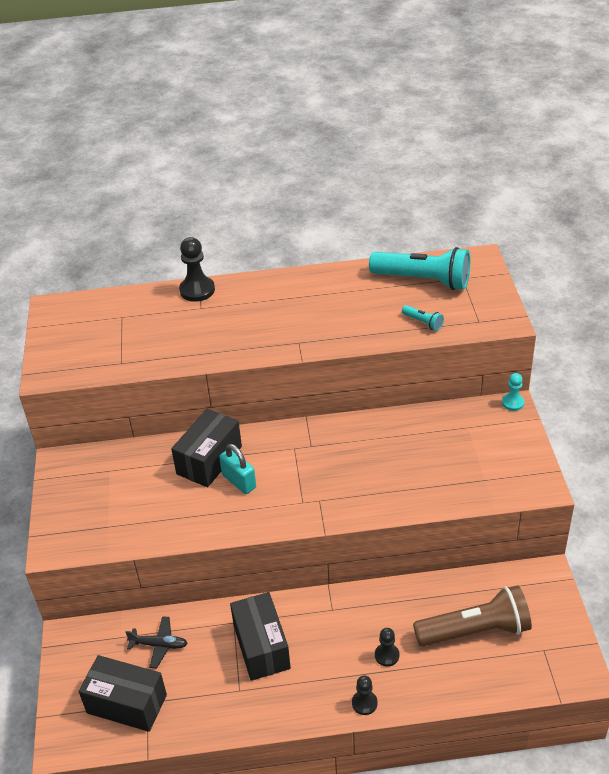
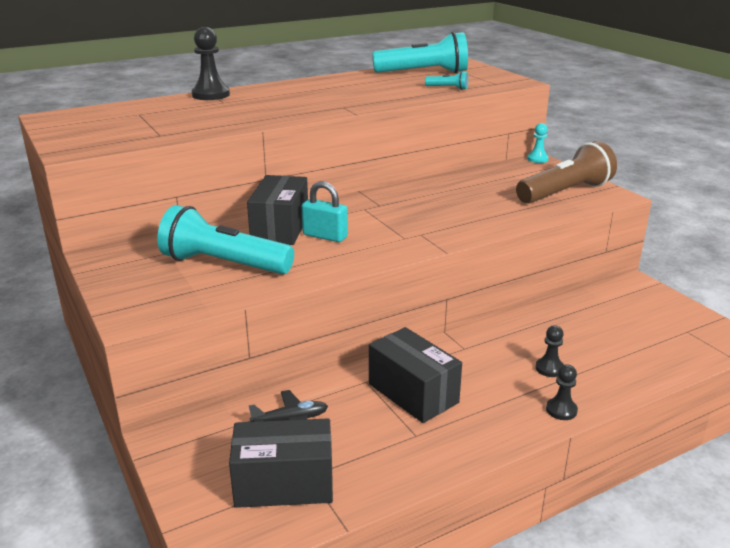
camera: 25 degrees left, 15 degrees down
brown flashlight [413,585,532,647] -> brown flashlight moved to [516,141,617,204]
none -> turquoise flashlight [157,205,294,274]

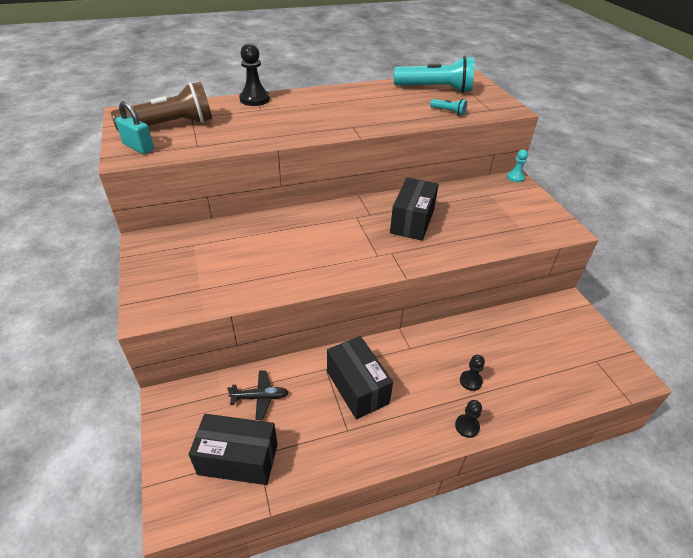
camera: 10 degrees right, 15 degrees up
turquoise flashlight [157,205,294,274] -> none
black box [247,175,308,245] -> black box moved to [390,177,439,241]
turquoise padlock [301,181,348,242] -> turquoise padlock moved to [115,101,154,154]
brown flashlight [516,141,617,204] -> brown flashlight moved to [111,82,212,131]

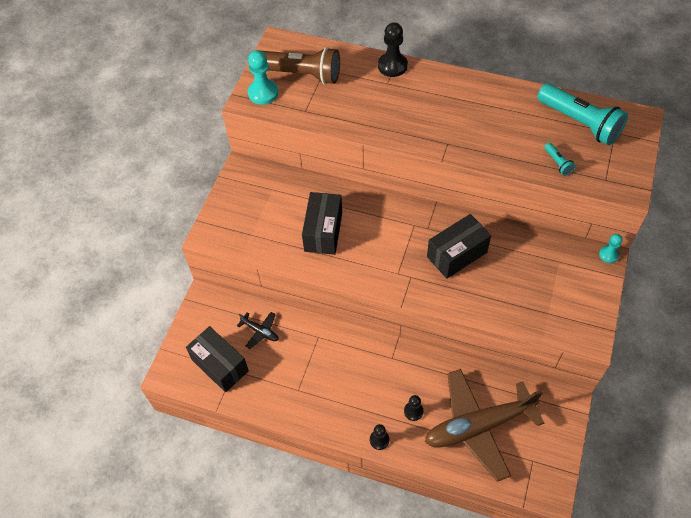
camera: 40 degrees right, 15 degrees up
turquoise padlock [115,101,154,154] -> turquoise pawn [248,50,278,105]
black box [327,336,393,419] -> black box moved to [302,192,342,255]
none -> brown plane [425,369,544,482]

